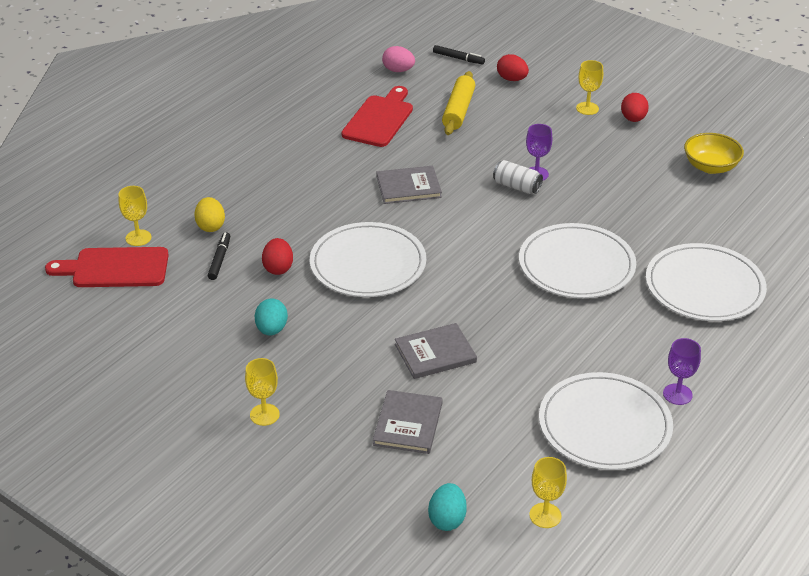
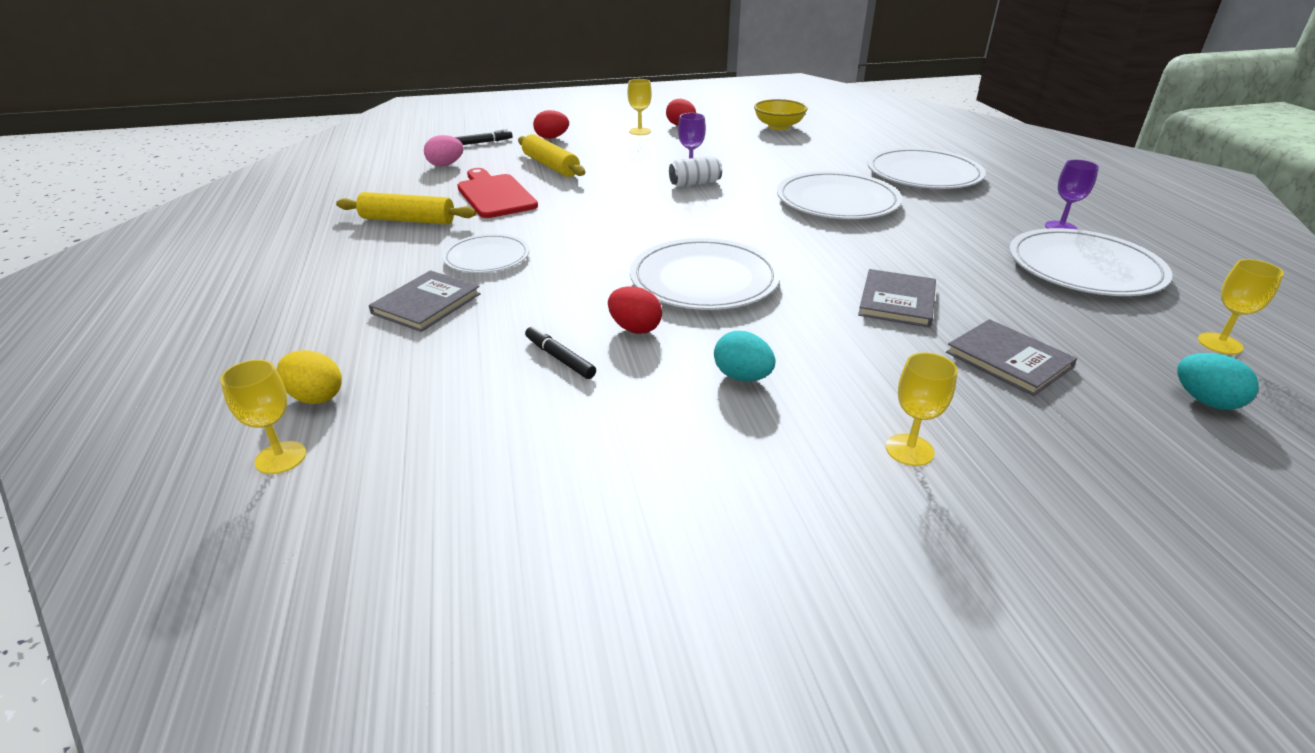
camera: 50 degrees left, 5 degrees down
red cutting board [45,247,169,287] -> none
yellow goblet [119,186,151,246] -> yellow goblet moved to [220,359,306,474]
yellow egg [194,197,225,232] -> yellow egg moved to [277,350,342,404]
grey book [376,166,442,204] -> grey book moved to [369,270,481,332]
none -> yellow rolling pin [336,192,476,224]
none -> white plate [442,234,530,273]

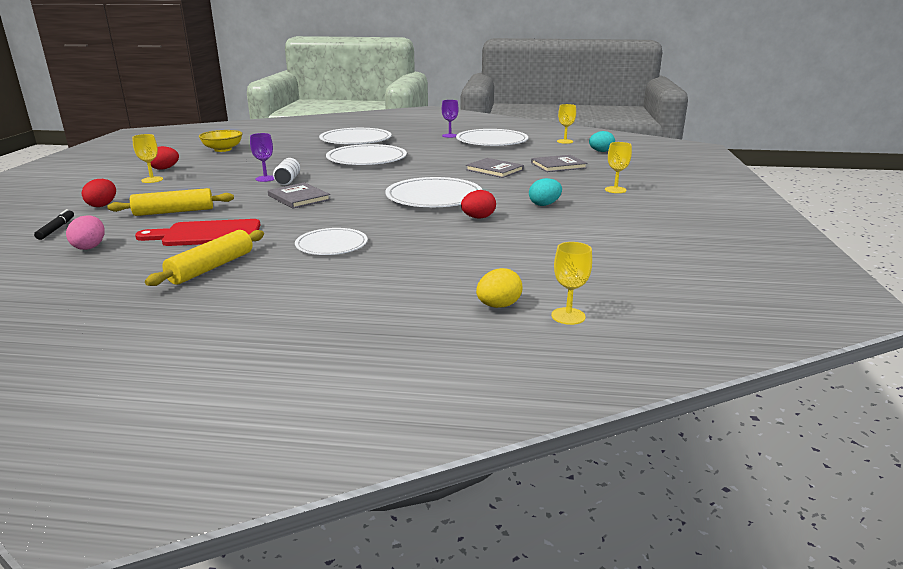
camera: 70 degrees left, 10 degrees down
grey book [369,270,481,332] -> grey book moved to [268,182,331,209]
black marker [525,326,596,379] -> none

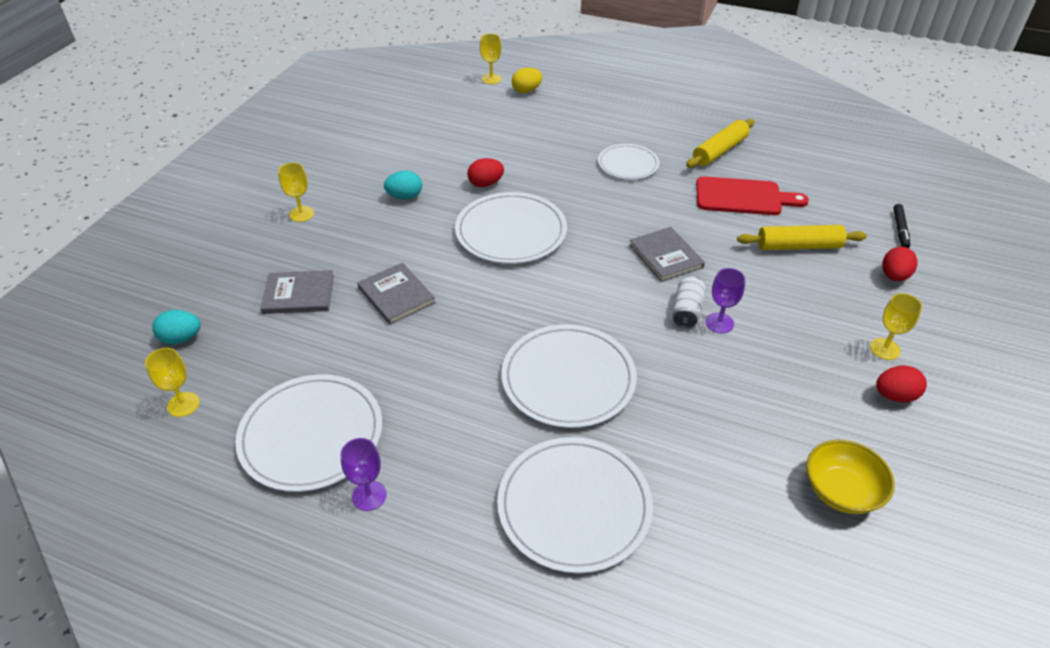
camera: 165 degrees left, 20 degrees up
pink egg [66,215,104,250] -> none

